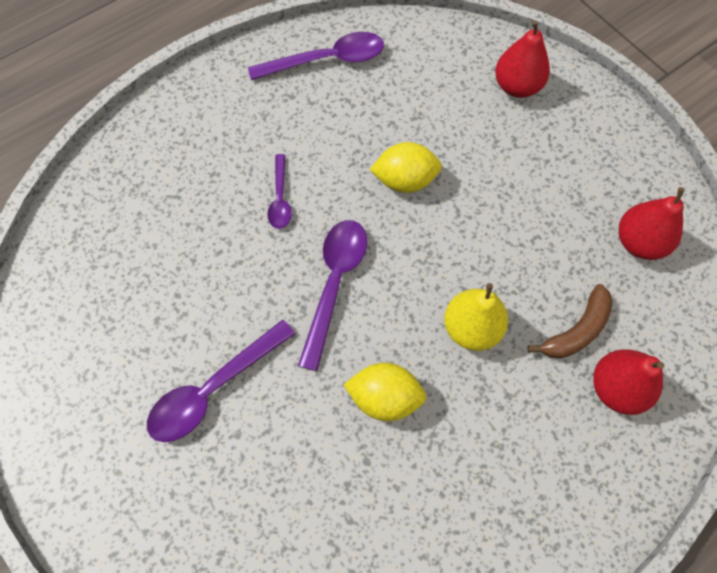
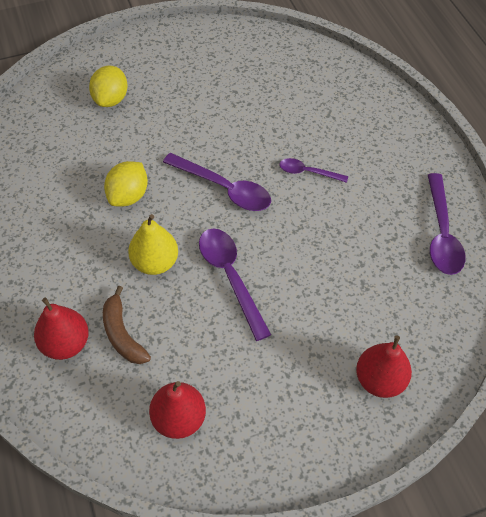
camera: 105 degrees right, 10 degrees down
purple spoon [147,319,295,442] -> purple spoon moved to [199,228,271,341]
yellow lemon [370,142,442,193] -> yellow lemon moved to [89,66,128,107]

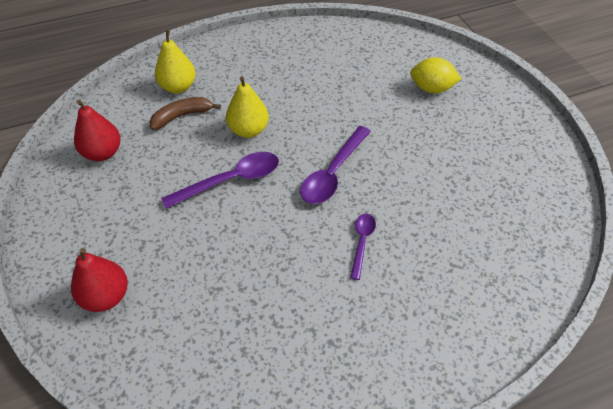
camera: 90 degrees right, 5 degrees down
red pear [34,298,89,360] -> yellow pear [155,30,196,93]
yellow lemon [104,161,148,207] -> none
purple spoon [428,173,465,275] -> none

